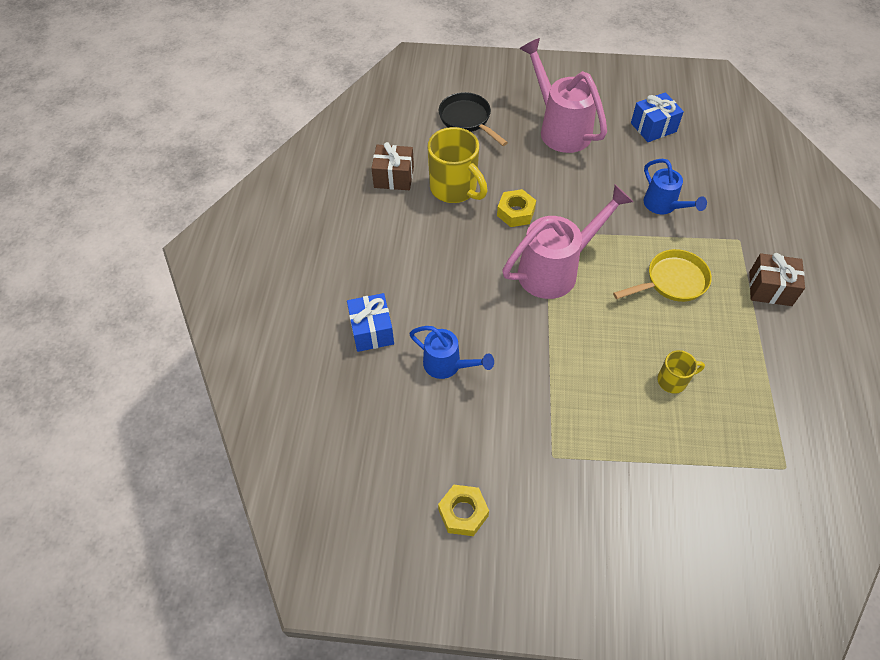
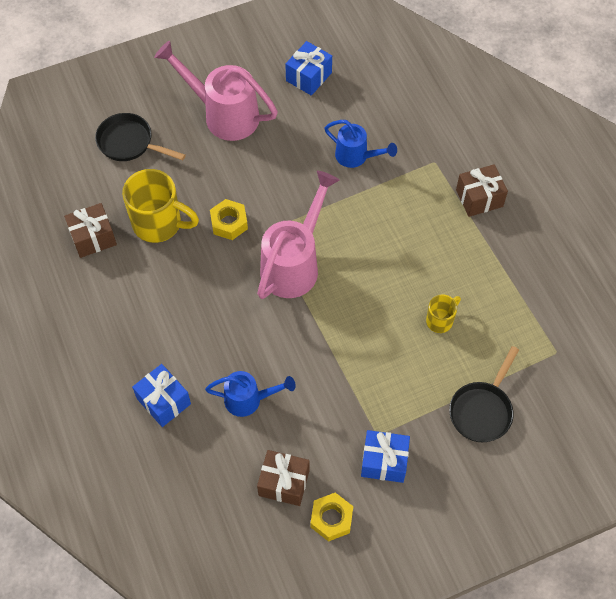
camera: 30 degrees left, 5 degrees up
yellow pan [613,249,712,302] -> none
none -> brown gift [257,450,310,506]
none -> blue gift [361,430,410,483]
none -> black pan [449,346,519,442]

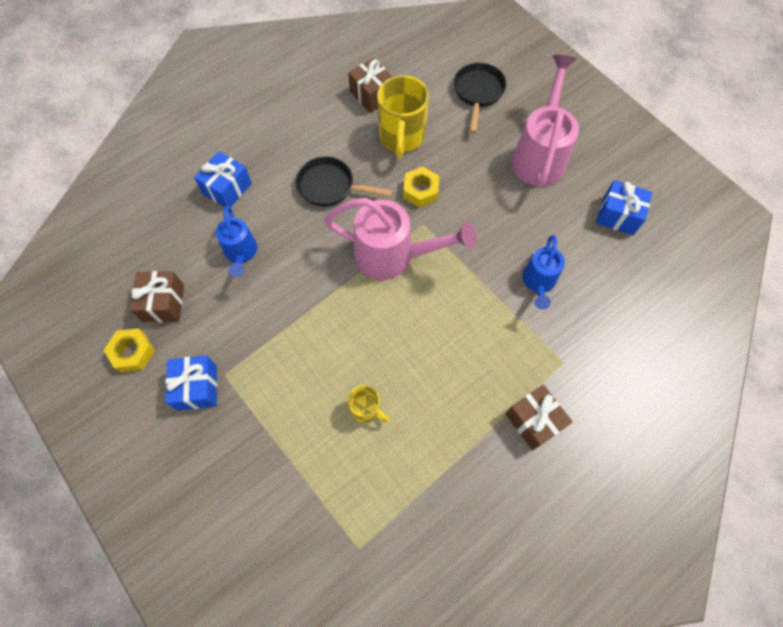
camera: 75 degrees right, 5 degrees up
black pan [449,346,519,442] -> black pan moved to [295,157,393,207]

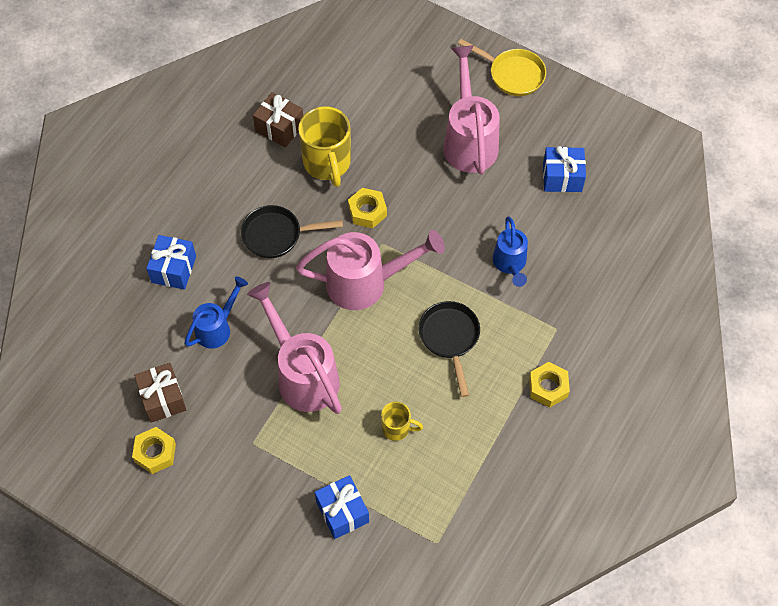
camera: 20 degrees left, 5 degrees down
blue gift [166,355,217,411] -> blue gift moved to [315,475,369,539]
blue watering can [216,206,257,277] -> blue watering can turned 105 degrees counterclockwise [185,277,248,349]
black pan [454,62,506,133] -> black pan moved to [419,301,480,397]
brown gift [505,385,573,450] -> yellow nut [529,362,570,408]
none -> pink watering can [247,282,342,414]
none -> yellow pan [458,39,546,96]

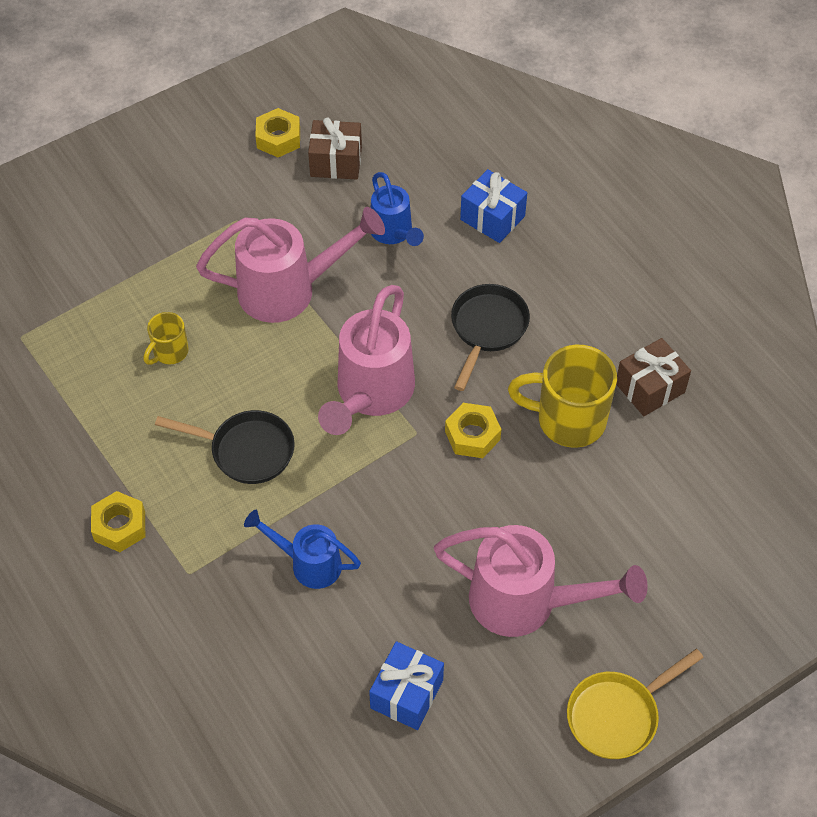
camera: 115 degrees right, 5 degrees down
blue gift [315,475,369,539] -> none

